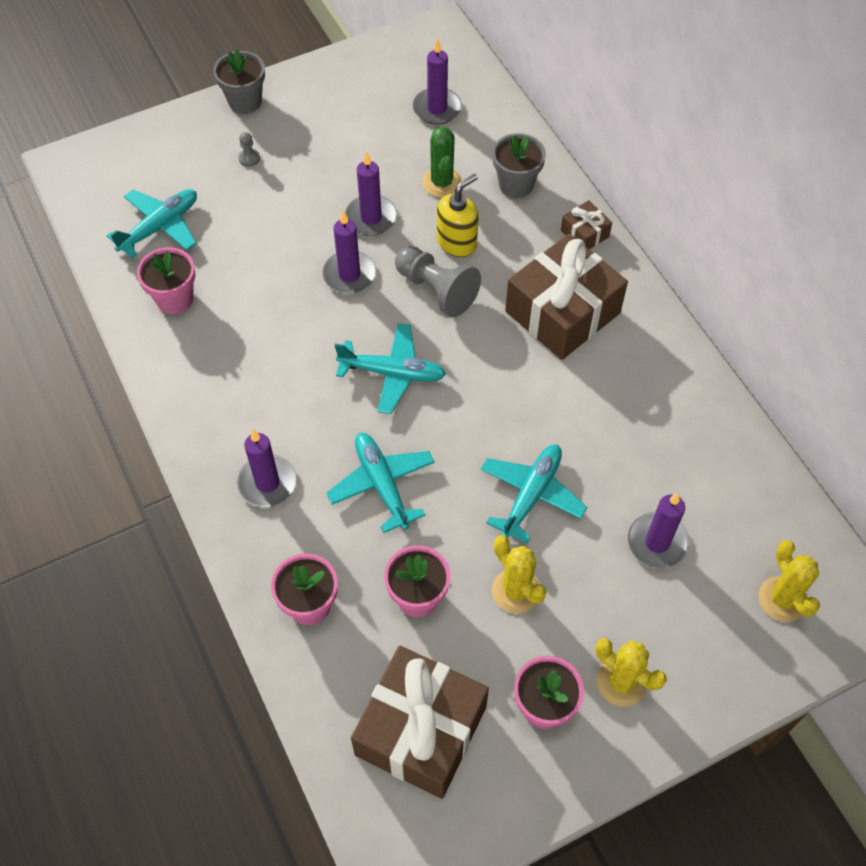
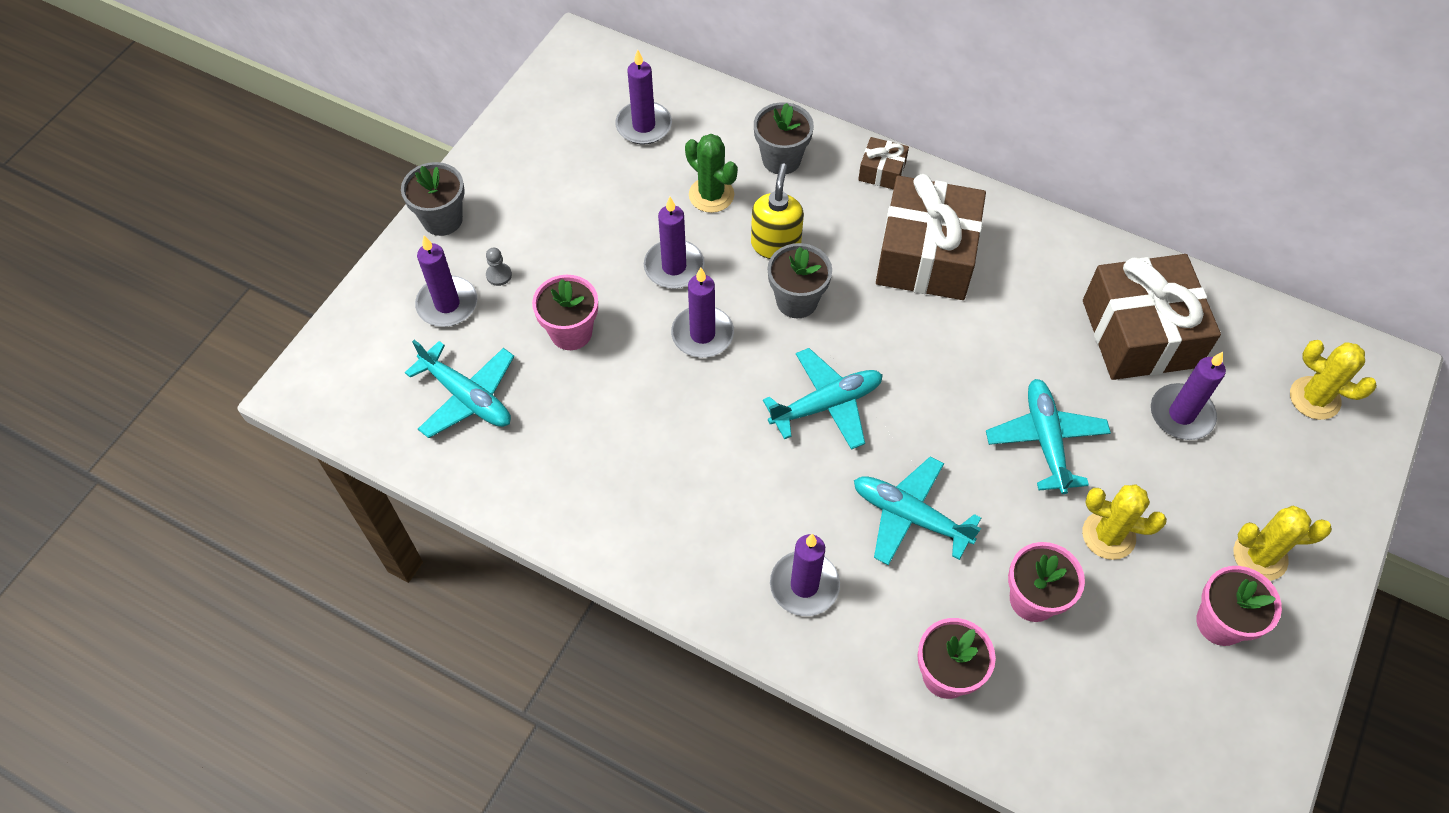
camera: 35 degrees left, 0 degrees up
turquoise plane [106,189,197,258] -> turquoise plane turned 120 degrees clockwise [405,340,514,438]
pink flower pot [137,247,196,314] -> pink flower pot moved to [532,275,598,350]
brown gift [351,646,489,799] -> brown gift moved to [1083,254,1221,380]
grey pawn [395,246,481,317] -> grey flower pot [768,243,832,318]
none -> purple candle [415,236,477,327]

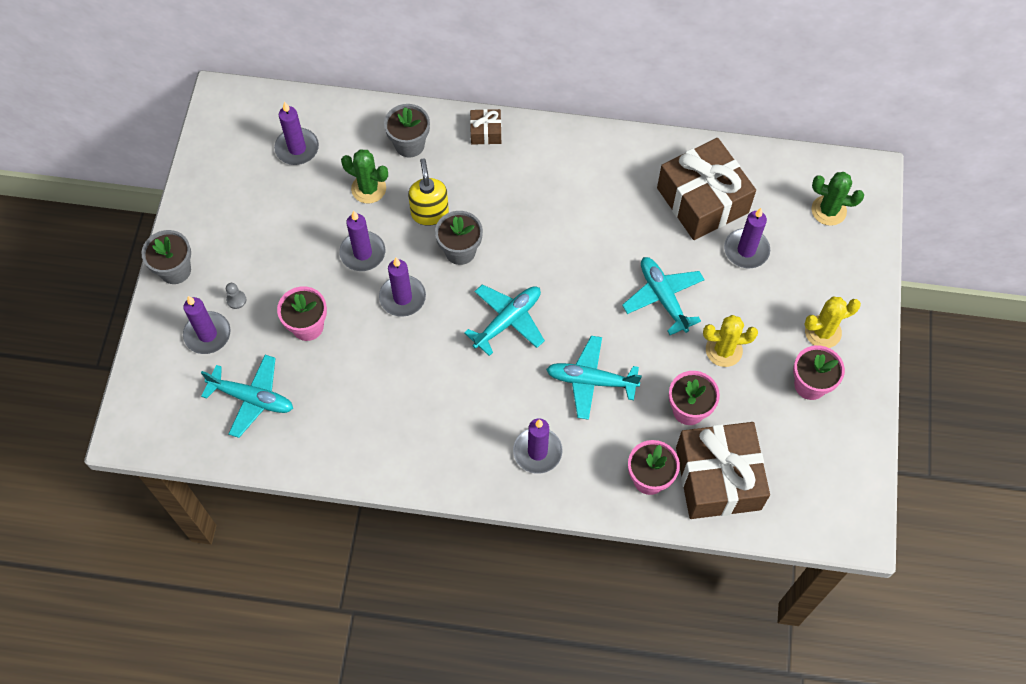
camera: 20 degrees left, 5 degrees up
brown gift [876,174,986,300] -> brown gift moved to [676,422,770,519]
yellow cactus [1290,340,1377,420] -> green cactus [811,172,864,226]

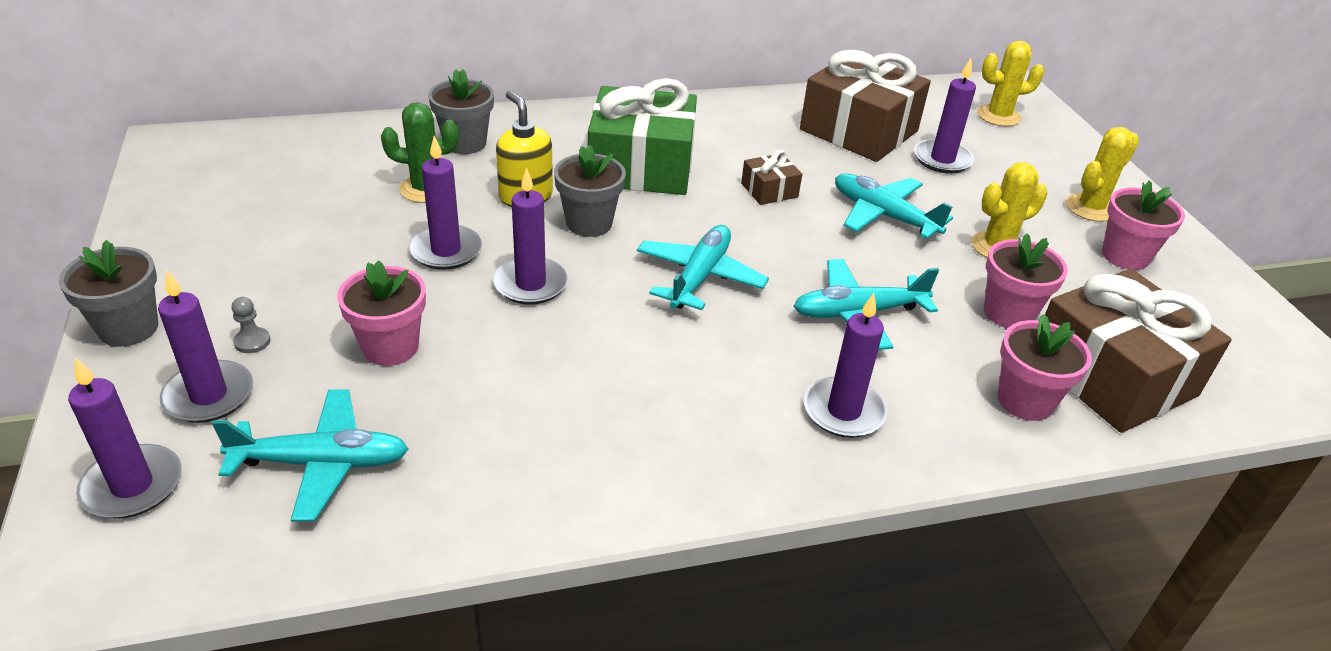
camera: 25 degrees left, 25 degrees down
purple candle [274,102,319,165] -> purple candle moved to [68,357,182,519]
brown gift [470,109,502,145] -> brown gift moved to [741,150,802,205]
green cactus [811,172,864,226] -> yellow cactus [977,41,1044,127]
none -> green gift [588,78,697,195]

